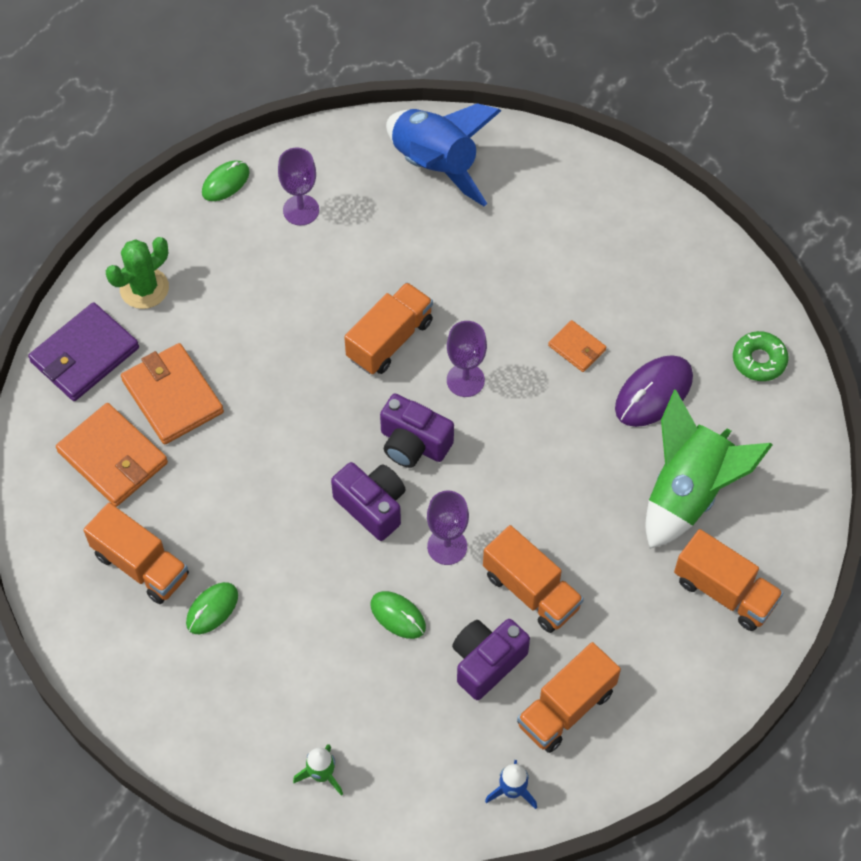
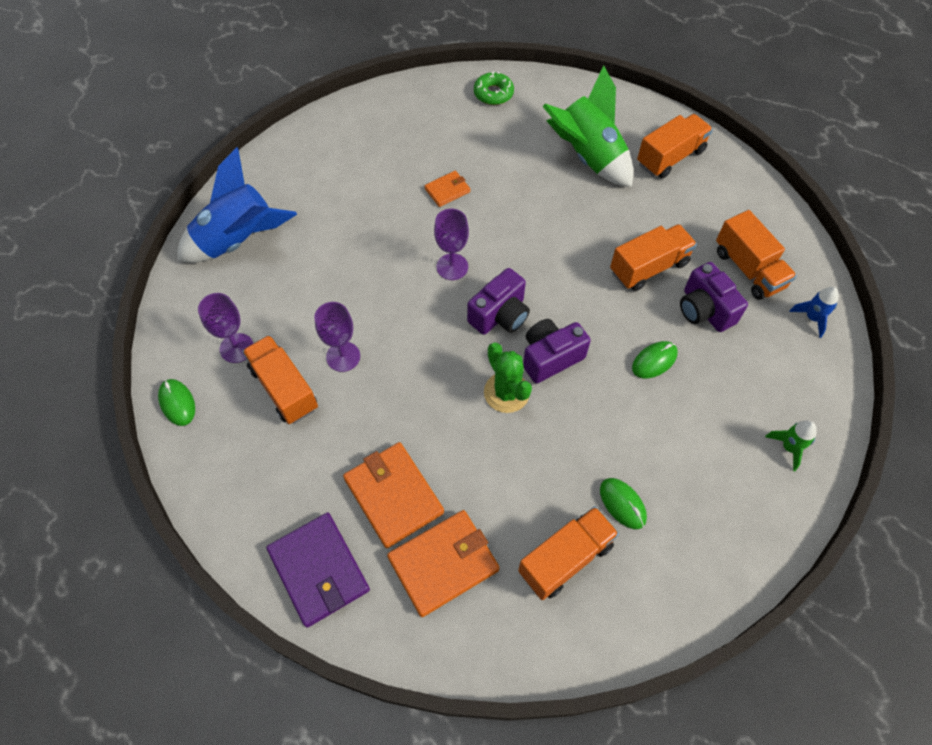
camera: 75 degrees left, 0 degrees up
green cactus [106,237,169,309] -> green cactus moved to [484,343,532,413]
orange wallet [121,343,224,444] -> orange wallet turned 75 degrees clockwise [343,442,444,548]
orange truck [344,282,433,374] -> orange truck moved to [242,335,318,424]
purple goblet [427,491,469,565] -> purple goblet moved to [314,302,360,372]
purple mouse [615,355,693,427] -> none

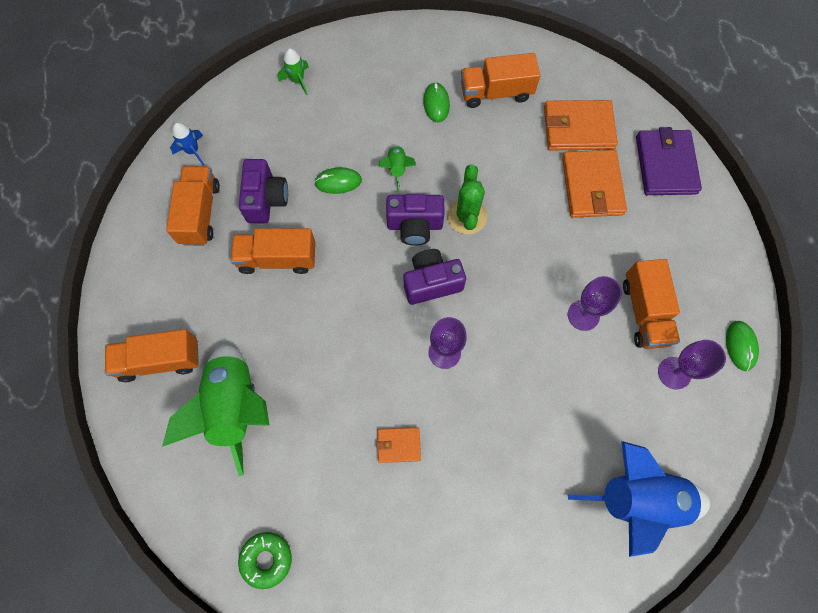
camera: 150 degrees left, 10 degrees up
none -> green rocket [378,145,416,191]

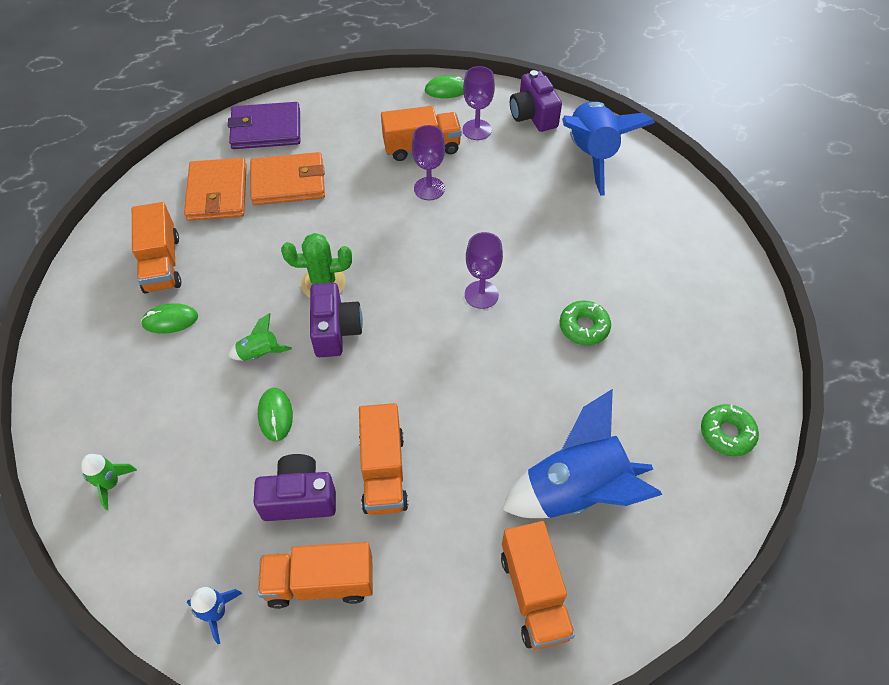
camera: 95 degrees left, 15 degrees down
green rocket [162,343,270,476] -> blue rocket [502,389,662,518]
orange wallet [376,427,421,463] -> green donut [560,300,611,345]
purple camera [404,249,466,305] -> purple camera moved to [510,70,562,132]

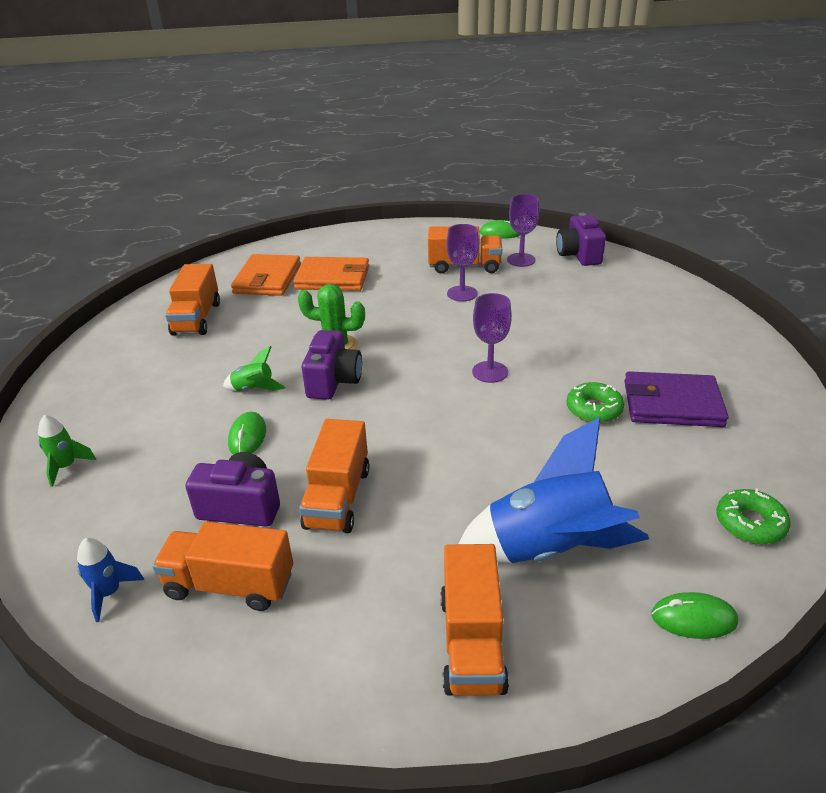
camera: 15 degrees right, 20 degrees down
green mouse [141,303,198,334] -> green mouse moved to [651,592,738,639]
purple wallet [228,102,300,149] -> purple wallet moved to [624,371,728,427]
blue rocket [562,102,655,196] -> none

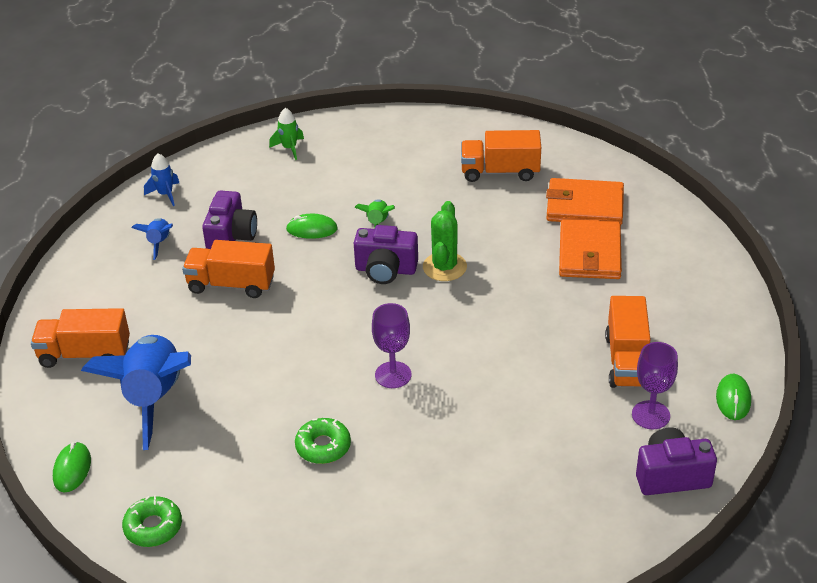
camera: 90 degrees right, 5 degrees up
orange truck [152,521,293,611] -> blue rocket [132,218,173,260]
purple goblet [447,224,479,302] -> none
purple wallet [624,371,728,427] -> none

